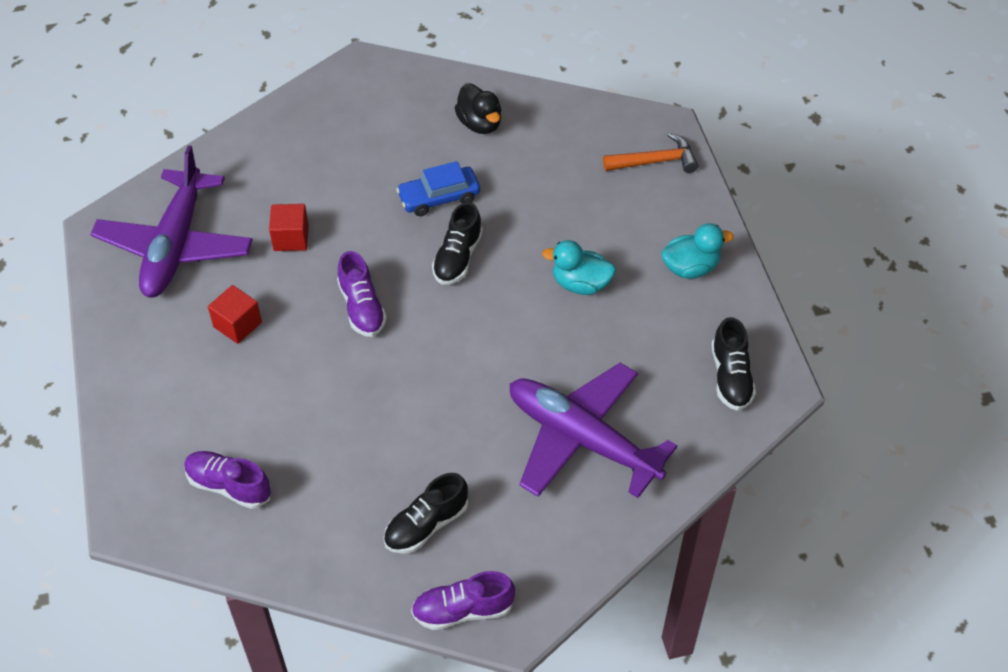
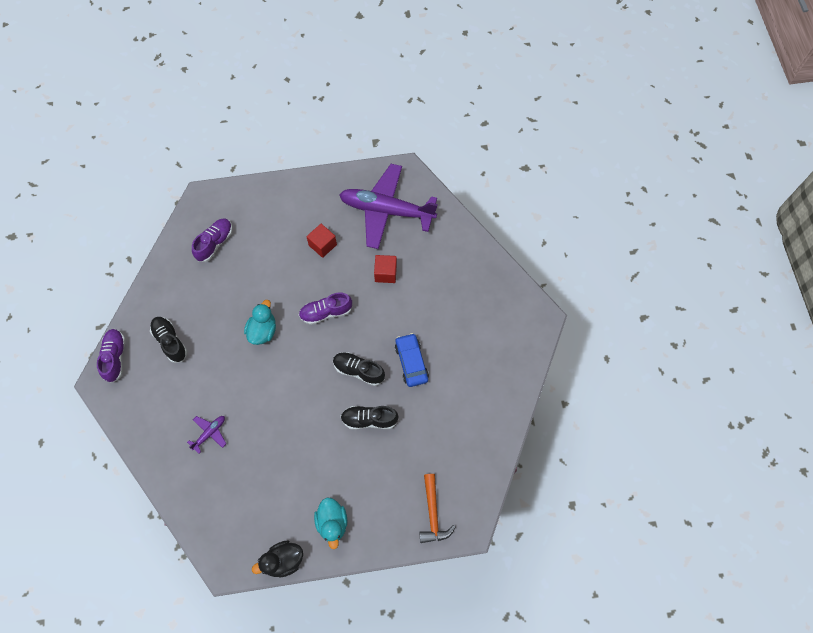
camera: 95 degrees right, 15 degrees up
black duck [455,83,501,134] -> black duck moved to [252,540,303,578]
purple plane [510,363,677,498] -> purple plane [187,416,226,454], size x0.40
turquoise duck [542,240,616,295] -> turquoise duck moved to [244,300,276,345]
black shoe [711,317,756,411] -> black shoe moved to [341,406,399,430]

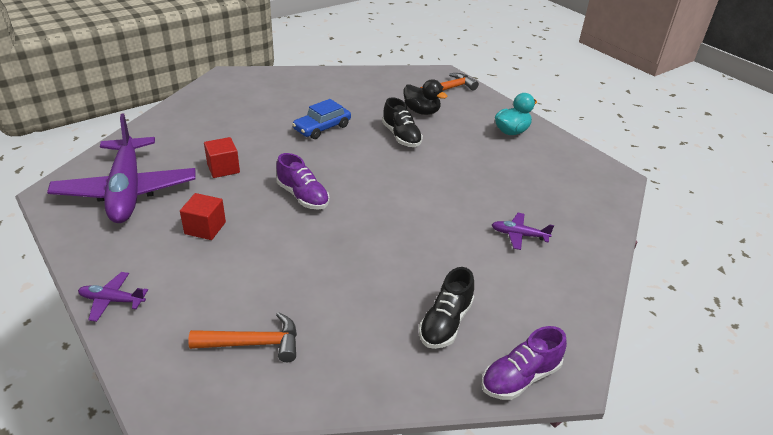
camera: 120 degrees left, 30 degrees down
purple shoe [192,218,232,262] -> orange hammer [188,312,297,362]
turquoise duck [244,300,276,345] -> none
black duck [252,540,303,578] -> black duck moved to [404,79,447,115]
black shoe [333,352,385,386] -> none
none -> purple plane [78,272,148,322]

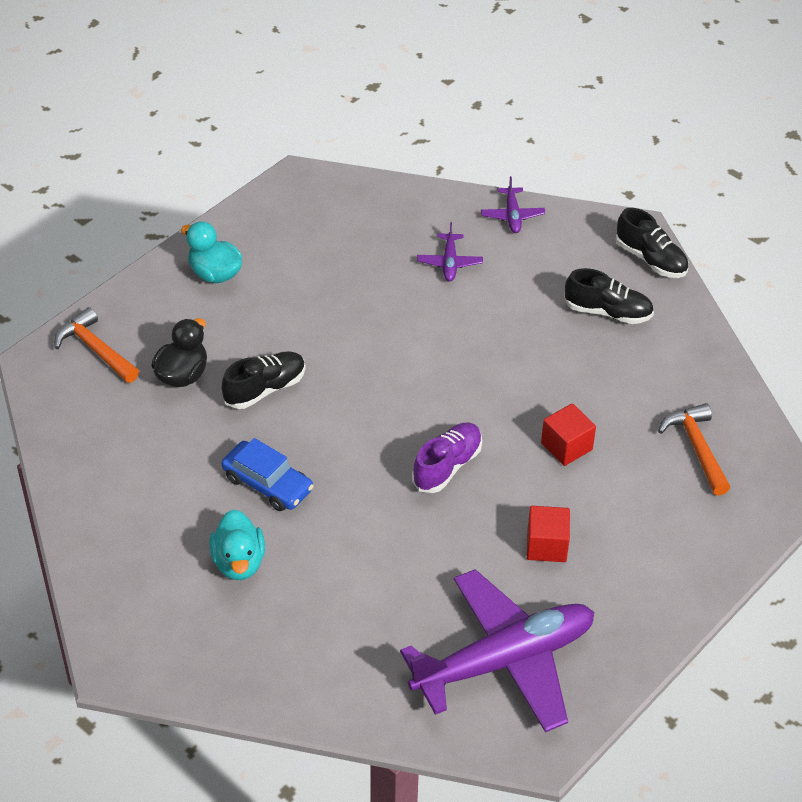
camera: 100 degrees left, 10 degrees up
purple plane [78,272,148,322] -> purple plane moved to [481,176,546,233]
red cube [204,137,240,178] -> red cube moved to [541,403,596,466]
purple shoe [481,326,567,400] -> black shoe [616,208,688,278]
none -> turquoise duck [209,510,265,580]

